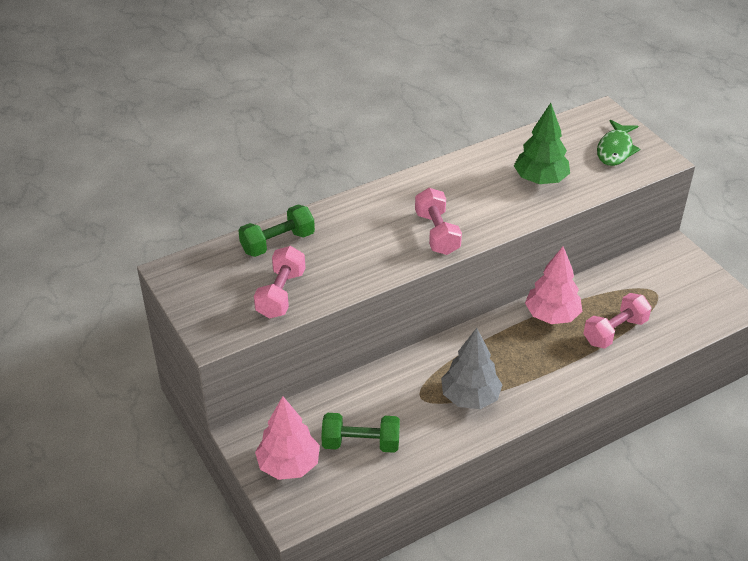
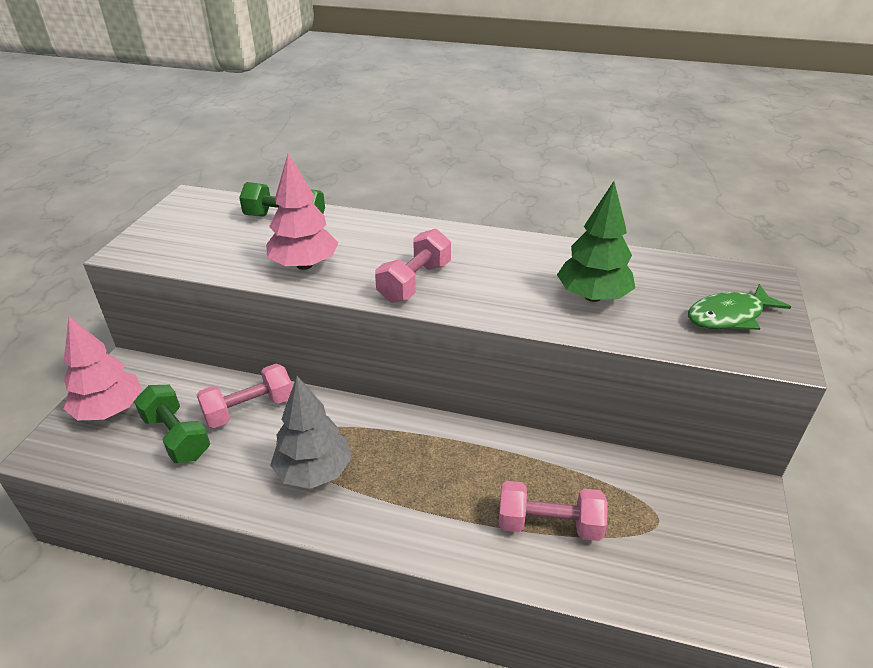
camera: 45 degrees right, 5 degrees down
pink dumbbell [254,246,305,319] -> pink dumbbell moved to [197,364,292,428]
pink tree [525,246,582,324] -> pink tree moved to [266,154,339,270]

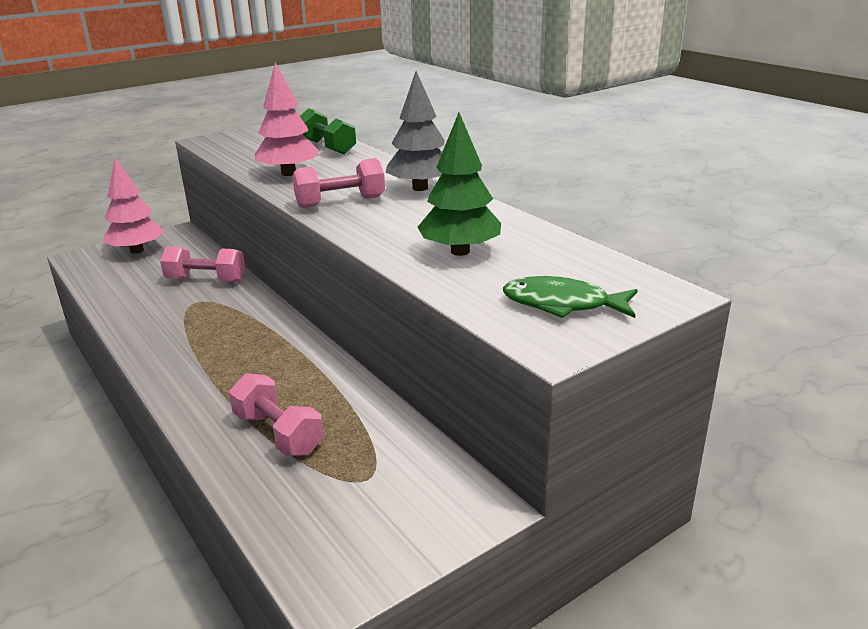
camera: 40 degrees right, 10 degrees down
green dumbbell [134,385,210,463] -> none
grey tree [270,376,352,489] -> grey tree moved to [386,71,444,191]

